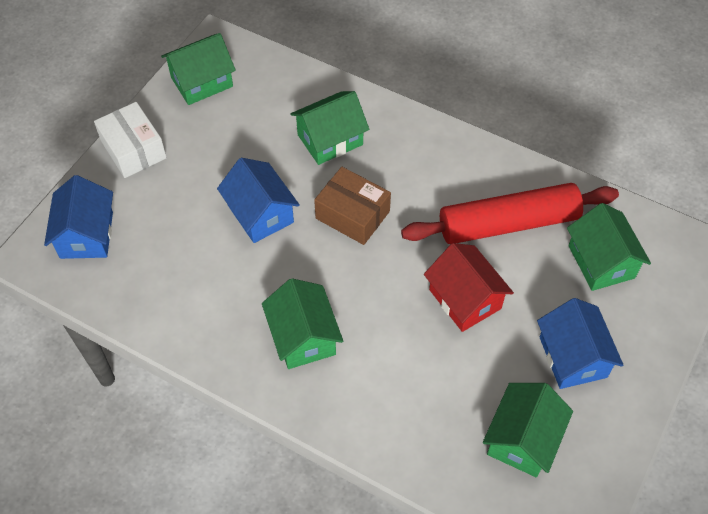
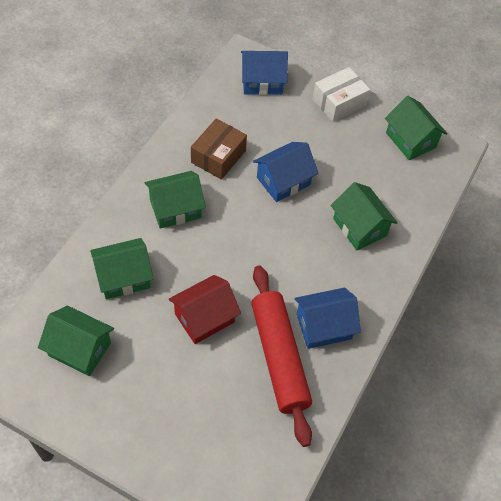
camera: 85 degrees right, 0 degrees up
brown box [314,167,391,245] -> brown box moved to [191,118,247,180]
blue house [537,298,624,389] -> blue house moved to [295,288,361,349]
green house [567,203,651,291] -> green house moved to [90,238,154,299]

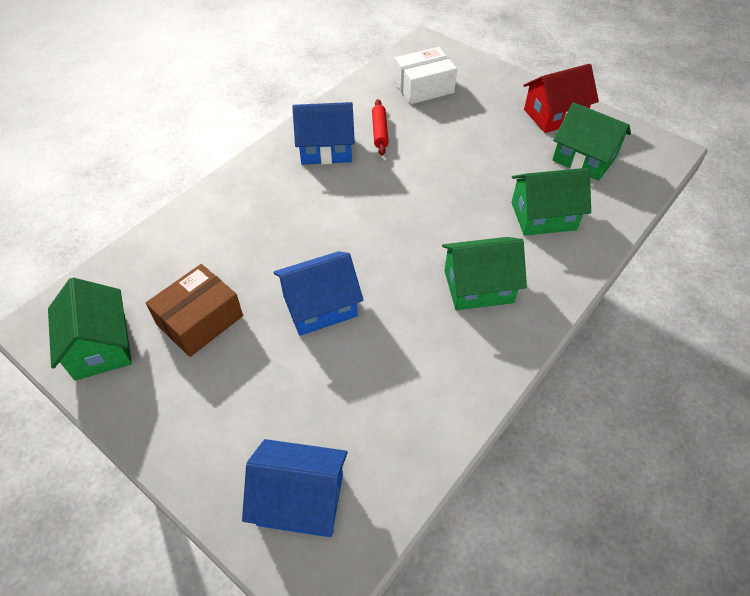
camera: 165 degrees left, 5 degrees down
red house [169,275,241,344] -> red house moved to [523,64,599,133]
brown box [191,118,247,180] -> brown box moved to [146,264,243,357]
red rolling pin [251,265,312,447] -> red rolling pin [372,99,389,155], size x0.43
white box [313,67,370,122] -> white box moved to [394,47,457,104]
green house [331,182,398,250] -> none

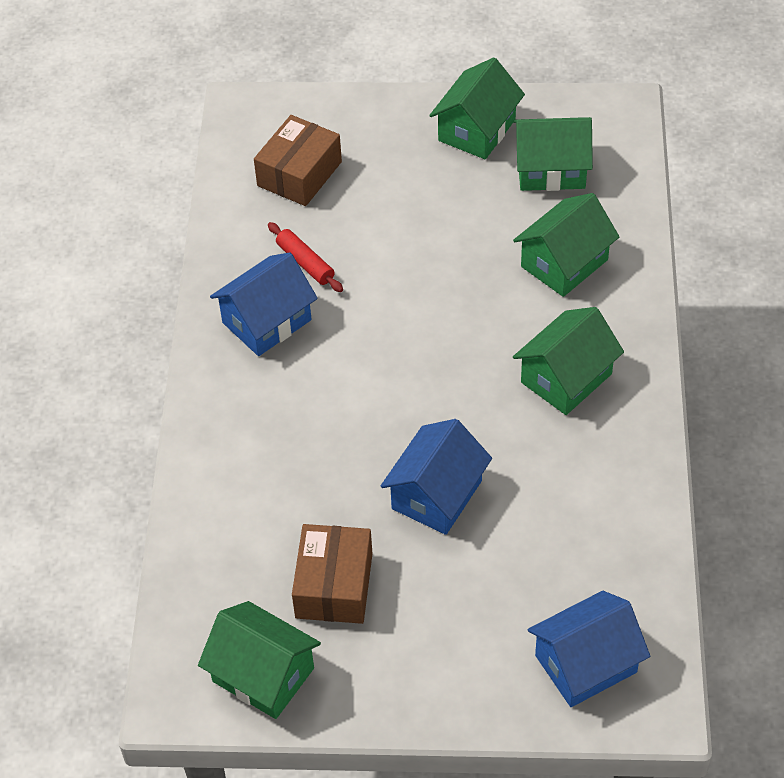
camera: 35 degrees left, 0 degrees up
white box [394,47,457,104] -> brown box [254,115,342,206]
red house [523,64,599,133] -> green house [429,58,525,159]

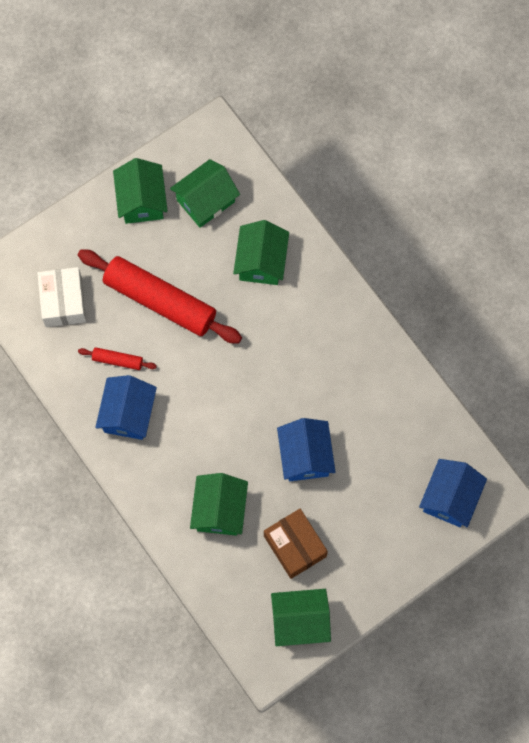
camera: 40 degrees left, 20 degrees up
brown box [254,115,342,206] -> white box [37,267,86,327]
green house [513,307,624,415] -> green house moved to [190,473,248,536]
none -> red rolling pin [78,249,242,344]

